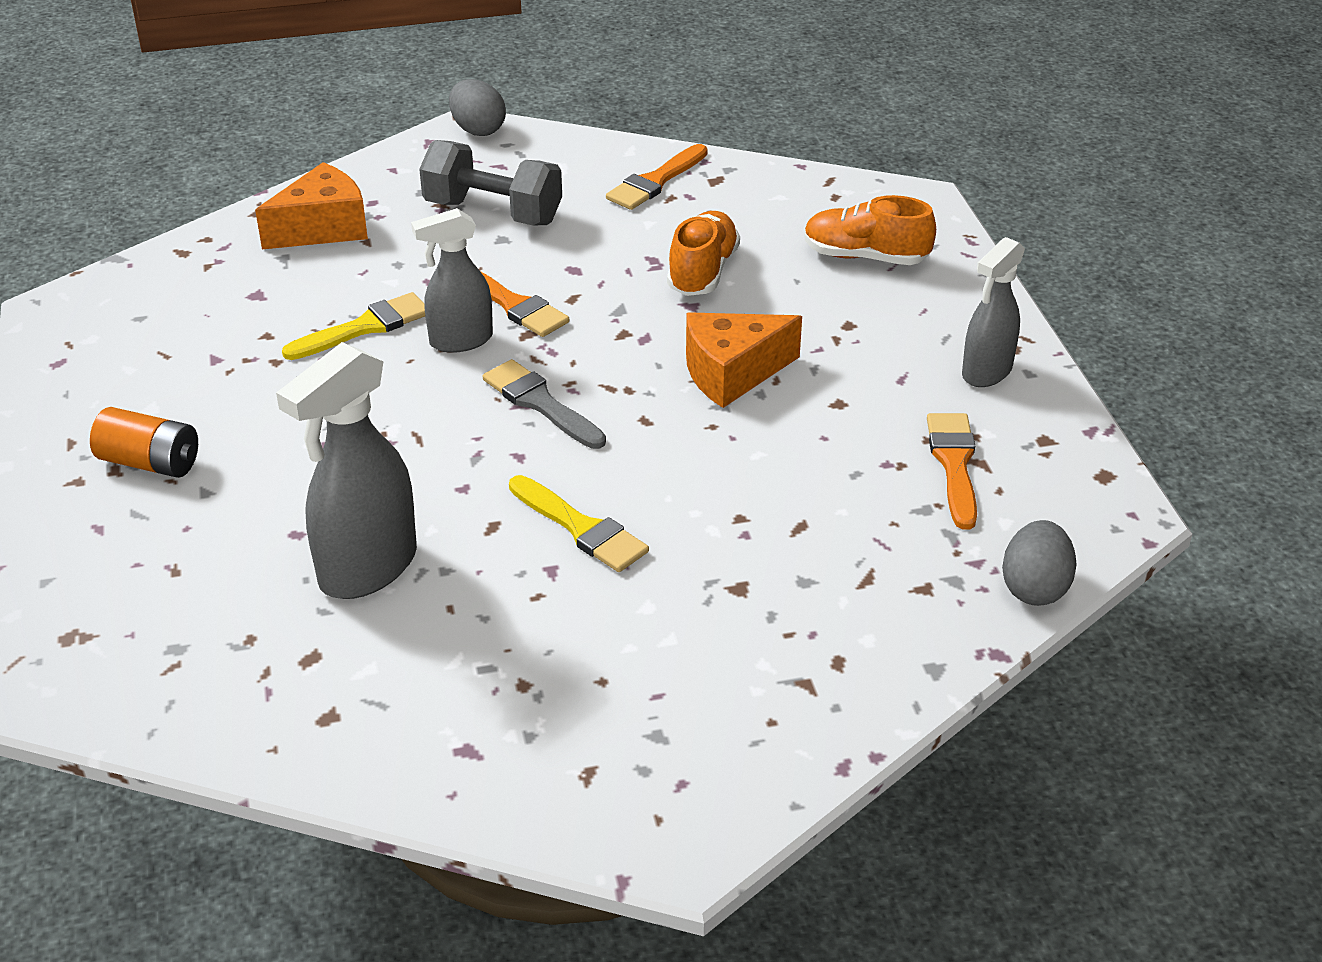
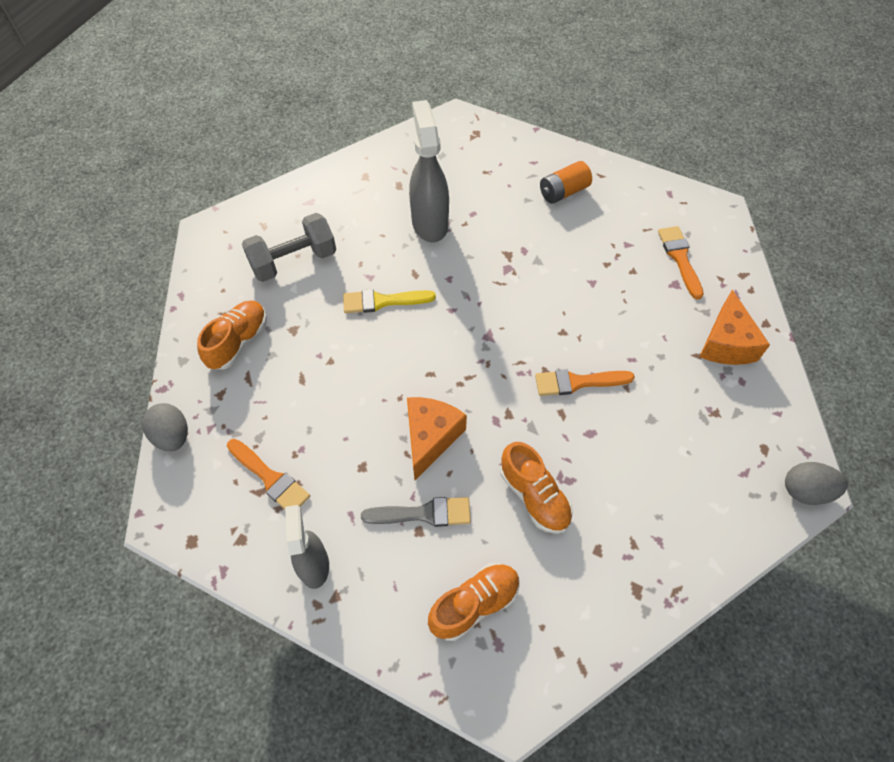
camera: 130 degrees right, 20 degrees up
yellow brush [282,292,425,360] -> none
grey spray bottle [411,208,493,353] -> none
grey dumbbell [419,140,562,225] -> grey dumbbell moved to [242,213,336,282]
grey brush [483,359,606,449] -> grey brush moved to [361,497,471,527]
orange brush [606,144,707,210] -> orange brush moved to [658,226,704,300]
none -> orange shoe [197,300,267,369]

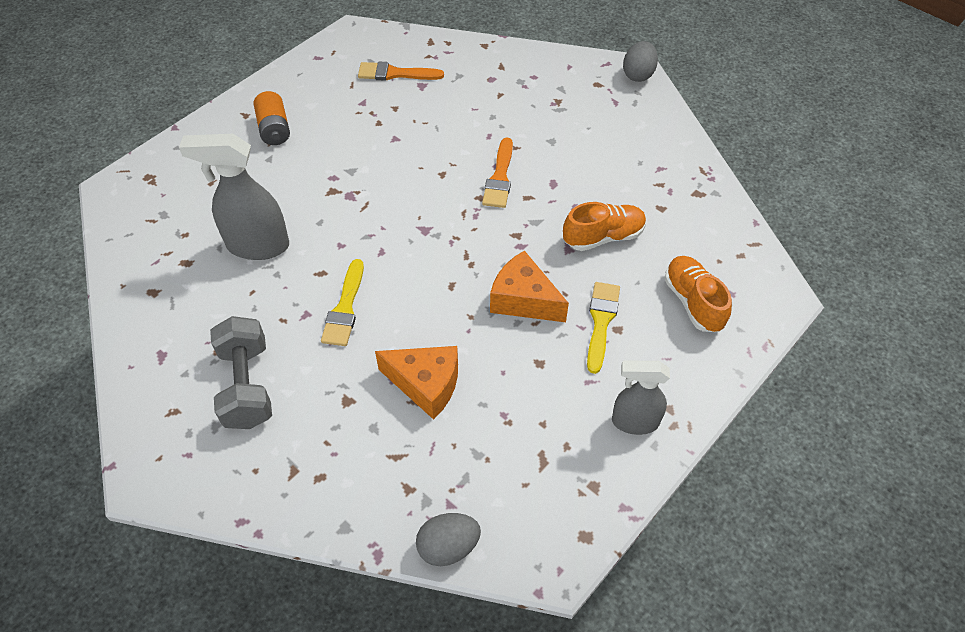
camera: 75 degrees left, 5 degrees down
orange shoe [197,300,267,369] -> none
orange brush [227,439,310,509] -> none
grey brush [361,497,471,527] -> yellow brush [587,282,620,374]
orange cheese [699,289,770,365] -> orange cheese moved to [375,346,458,420]

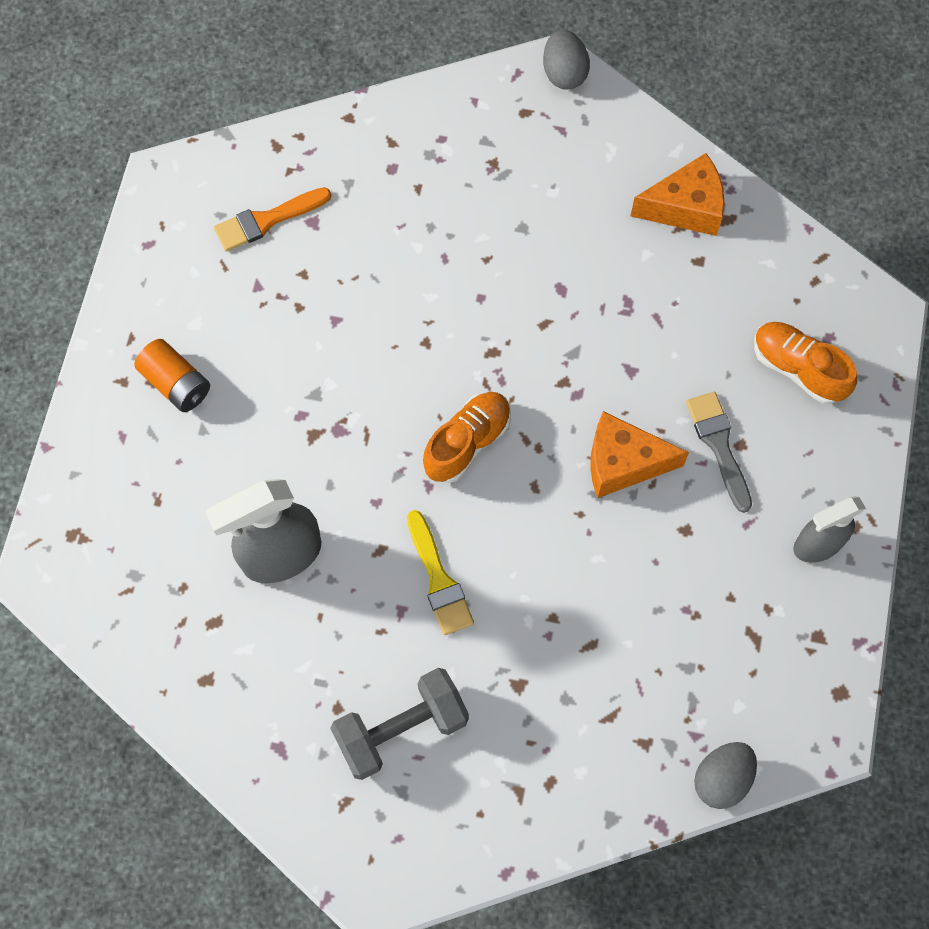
camera: 30 degrees left, 15 degrees up
grey dumbbell [210,316,272,429] -> grey dumbbell turned 75 degrees counterclockwise [330,668,469,780]
orange cheese [375,346,458,420] -> orange cheese moved to [631,153,724,236]
orange brush [482,138,513,208] -> none
orange shoe [563,202,646,251] -> orange shoe moved to [423,392,511,483]
yellow brush [587,282,620,374] -> grey brush [686,392,752,513]

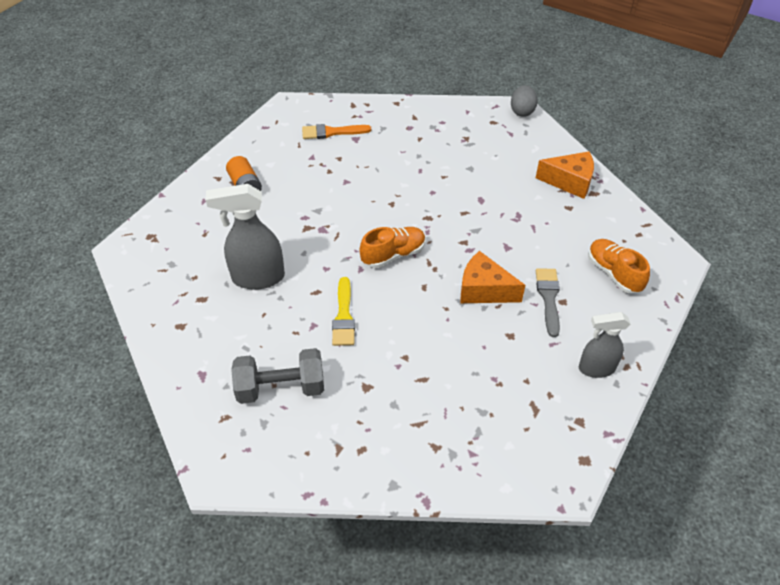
camera: 20 degrees right, 20 degrees down
grey egg [694,742,757,809] -> none

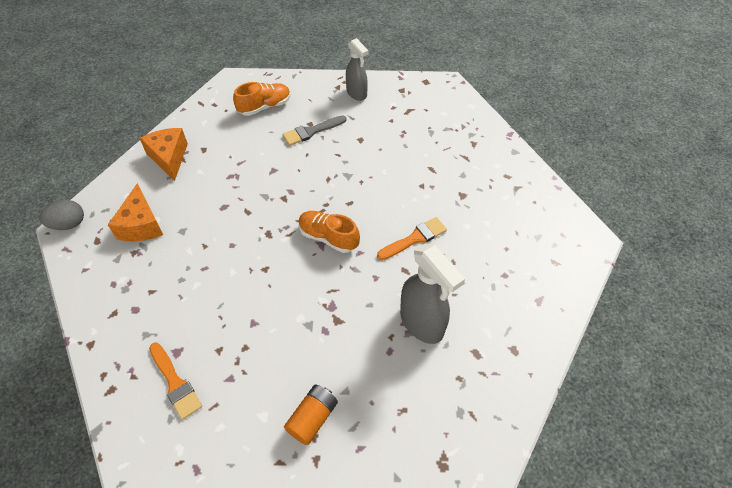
camera: 120 degrees left, 5 degrees up
grey dumbbell [231,348,324,404] -> none
yellow brush [332,277,355,346] -> orange brush [377,217,447,260]
orange cheese [461,251,525,303] -> orange cheese moved to [108,183,163,242]
orange shoe [588,239,650,293] -> orange shoe turned 150 degrees counterclockwise [233,82,291,116]

